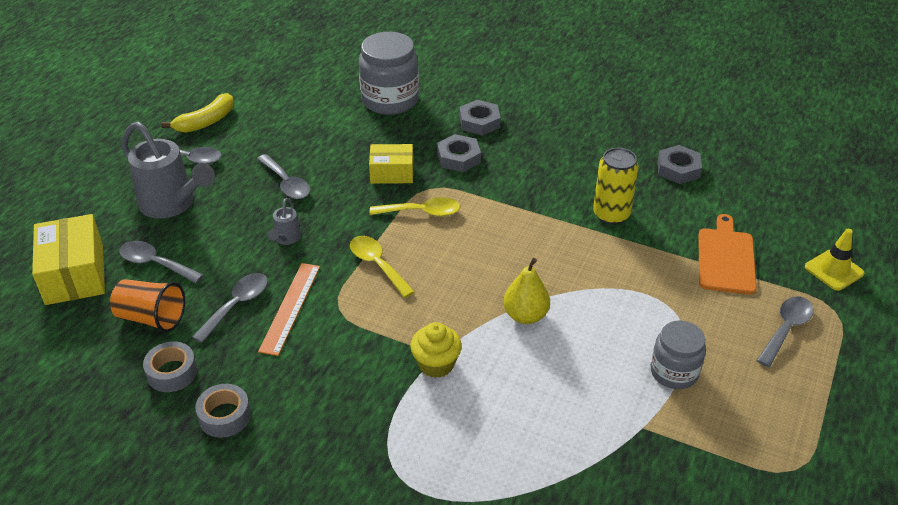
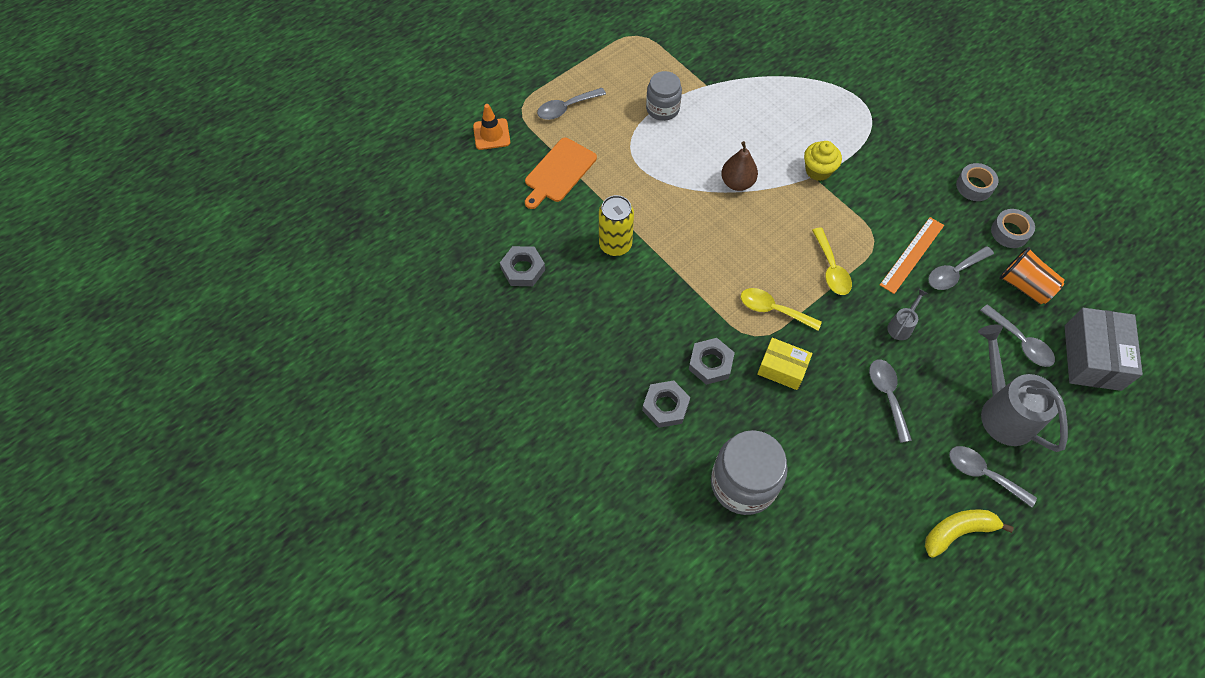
camera: 155 degrees left, 20 degrees up
yellow box [32,214,105,305] -> grey box [1065,308,1143,391]
yellow pear [503,258,550,324] -> brown pear [721,141,758,191]
yellow traffic cone [805,229,865,291] -> orange traffic cone [473,104,510,150]

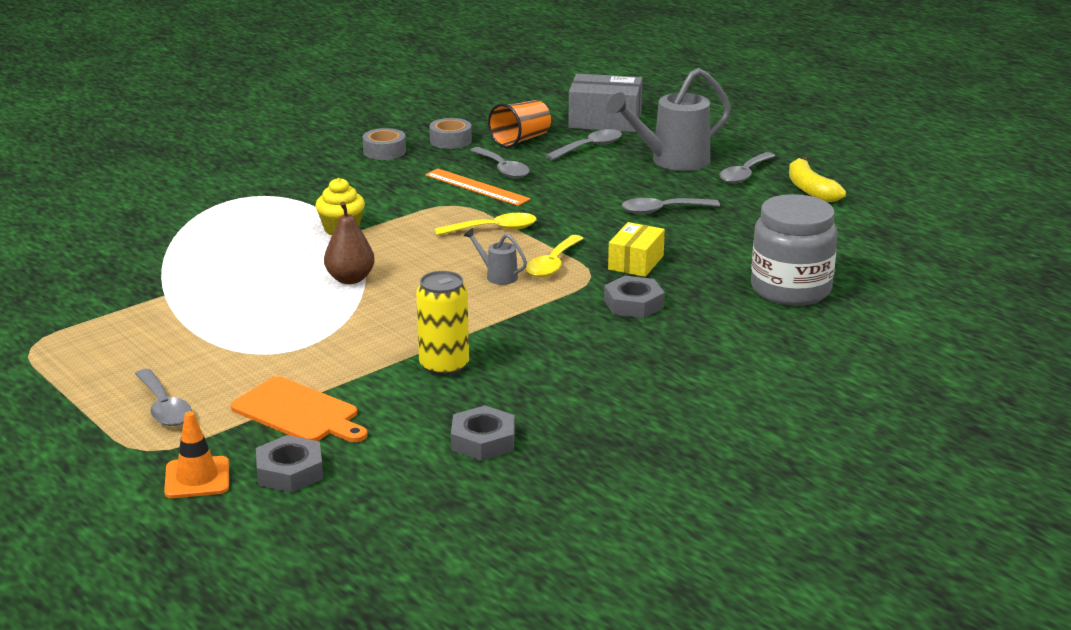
camera: 90 degrees left, 35 degrees down
grey nut [642,381,690,428] -> grey nut moved to [256,435,323,493]
grey jar [646,71,682,121] -> none
grey watering can [887,289,928,340] -> grey watering can moved to [463,228,527,285]

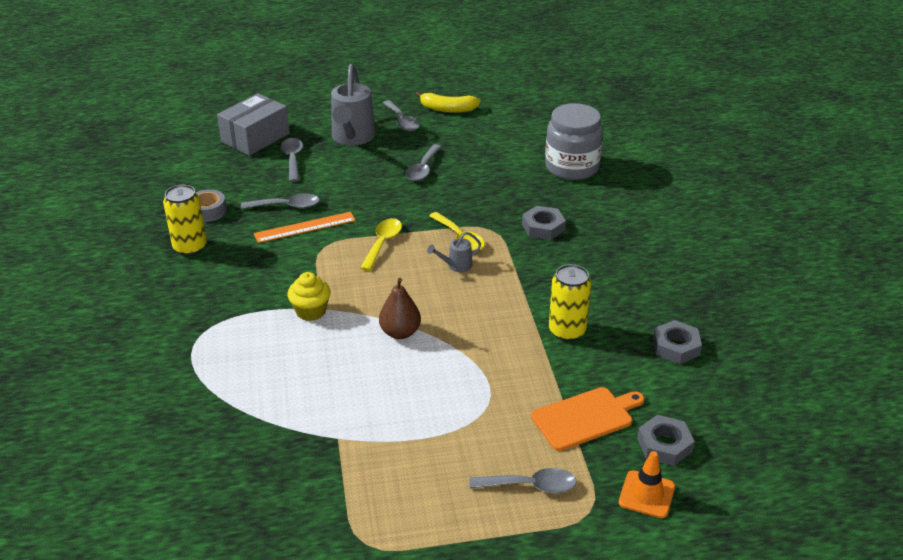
camera: 60 degrees left, 10 degrees up
grey tape [363,128,406,160] -> yellow can [163,185,207,256]
orange cup [488,100,551,148] -> none
yellow box [608,222,665,277] -> none

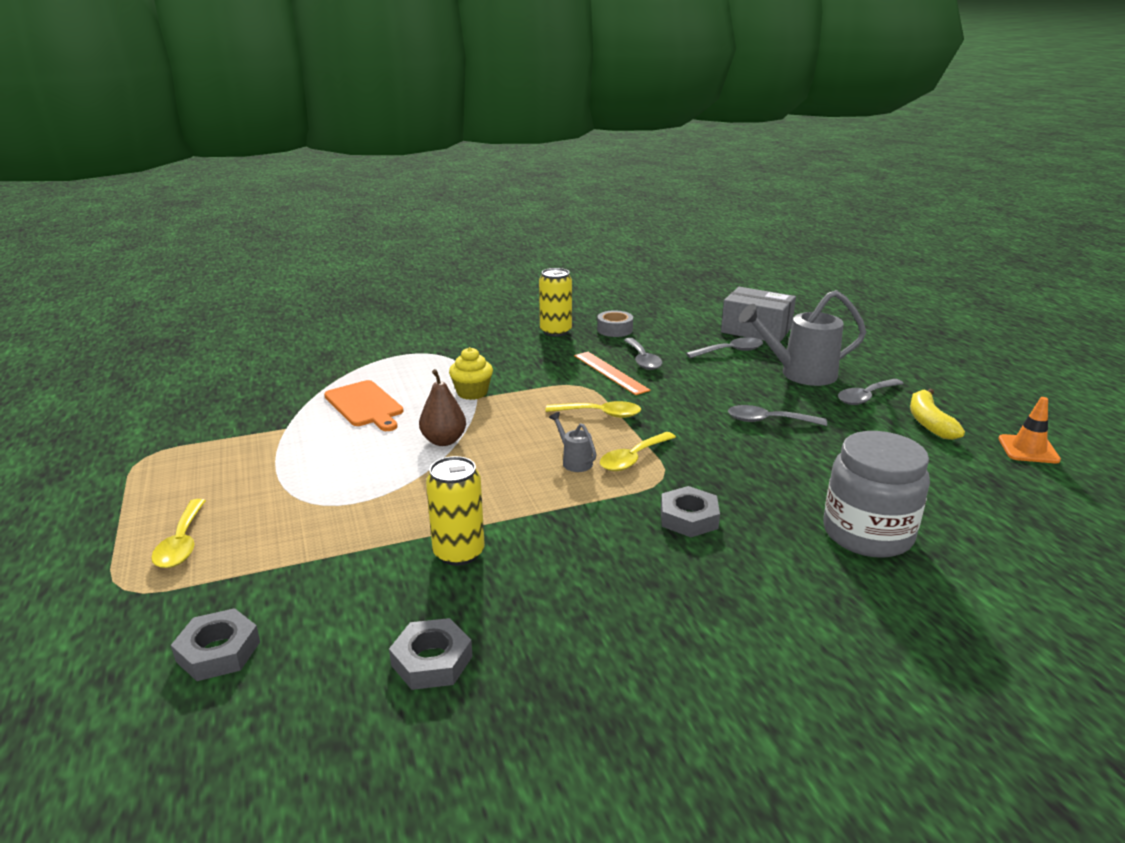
camera: 80 degrees right, 10 degrees down
grey spoon [469,468,577,494] -> yellow spoon [151,499,206,568]
orange cutting board [531,387,644,451] -> orange cutting board moved to [324,380,403,431]
orange traffic cone [619,451,675,518] -> orange traffic cone moved to [998,397,1061,463]

